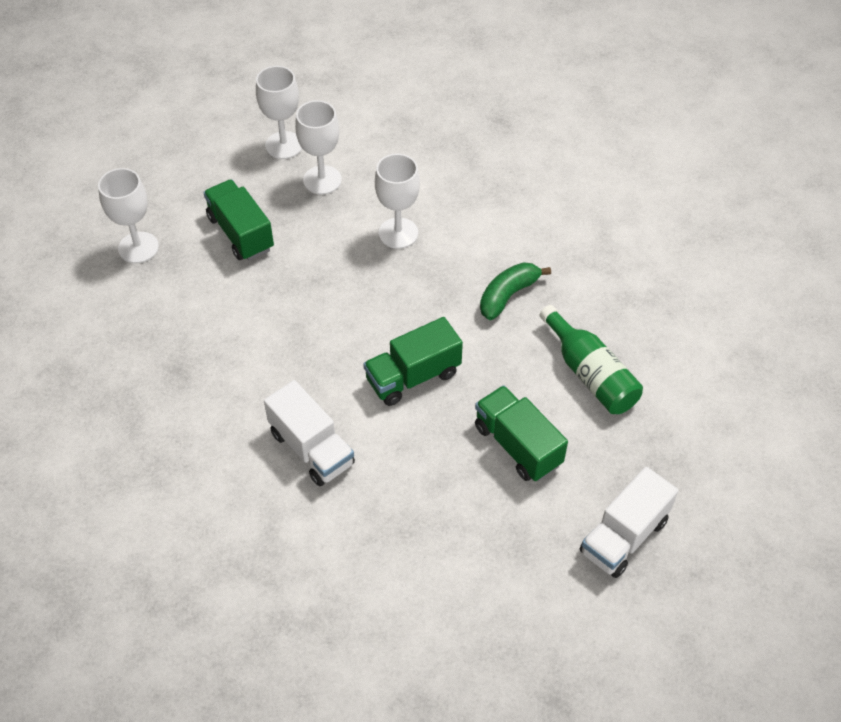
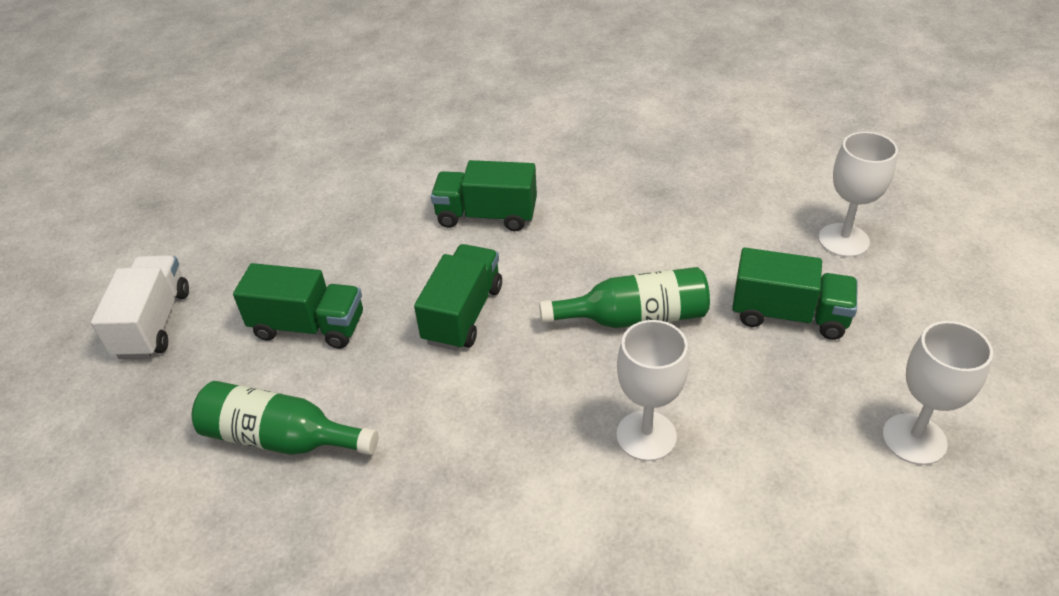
camera: 140 degrees right, 10 degrees down
white truck [264,380,355,486] -> green truck [431,160,537,231]
white goblet [295,100,342,195] -> none
green banana [480,262,551,320] -> none
none -> green bottle [539,267,710,328]

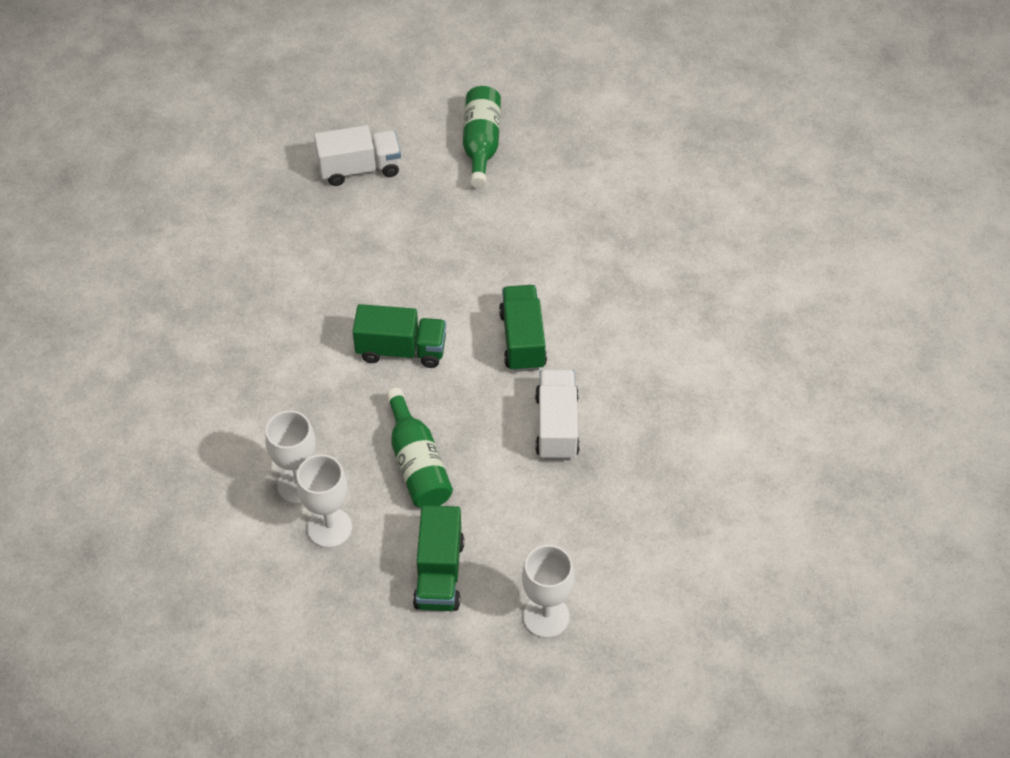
camera: 75 degrees right, 10 degrees up
green bottle [192,381,379,455] -> green bottle moved to [463,86,501,188]
green truck [233,263,363,349] -> none
white goblet [882,321,993,465] -> white goblet moved to [296,454,352,548]
none -> white truck [535,370,580,460]

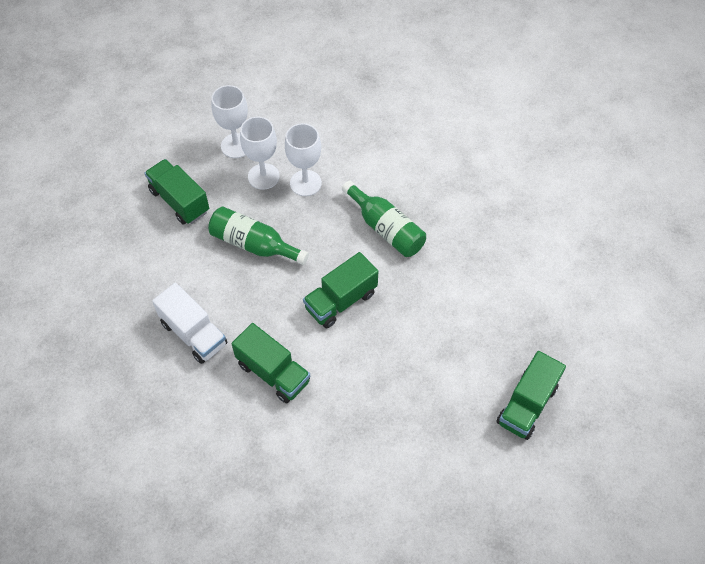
camera: 135 degrees right, 5 degrees up
white truck [314,125,401,186] -> green truck [496,351,566,440]
green bottle [463,86,501,188] -> green bottle moved to [342,180,426,257]
white goblet [522,545,575,638] -> white goblet moved to [211,85,248,158]

